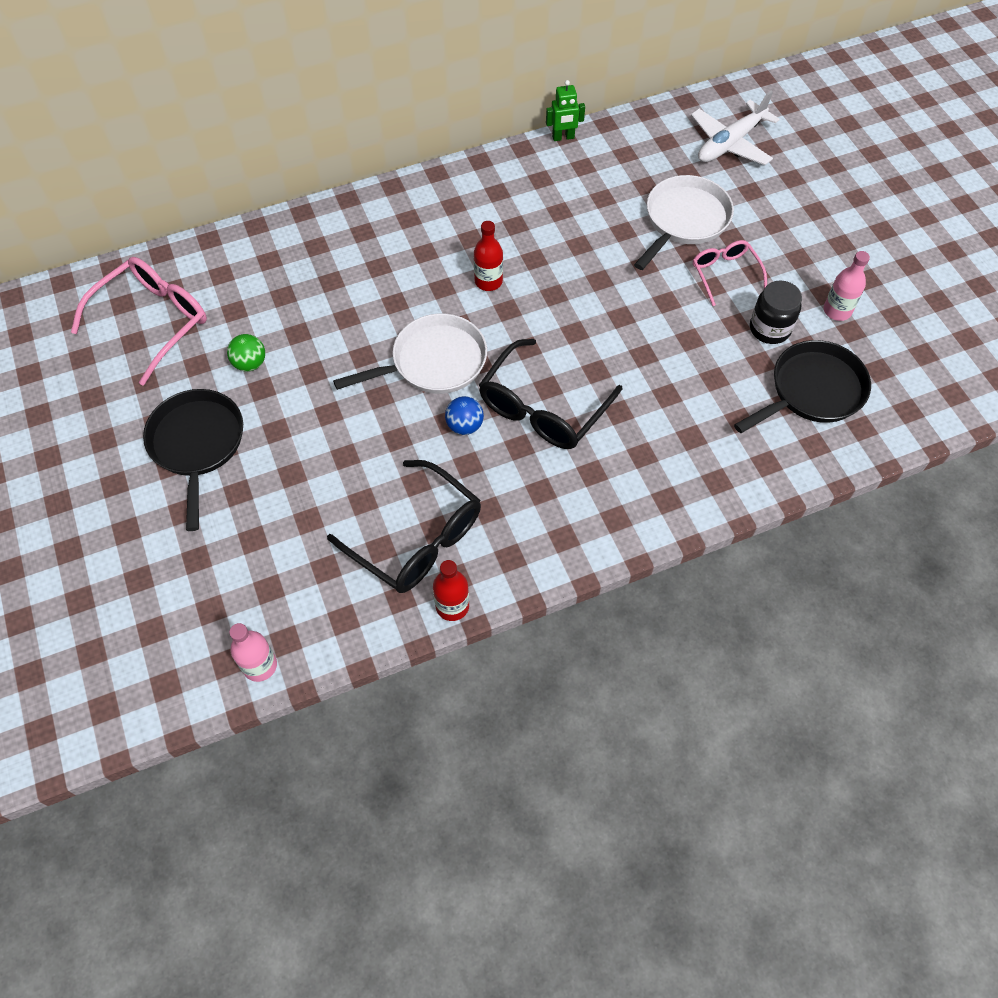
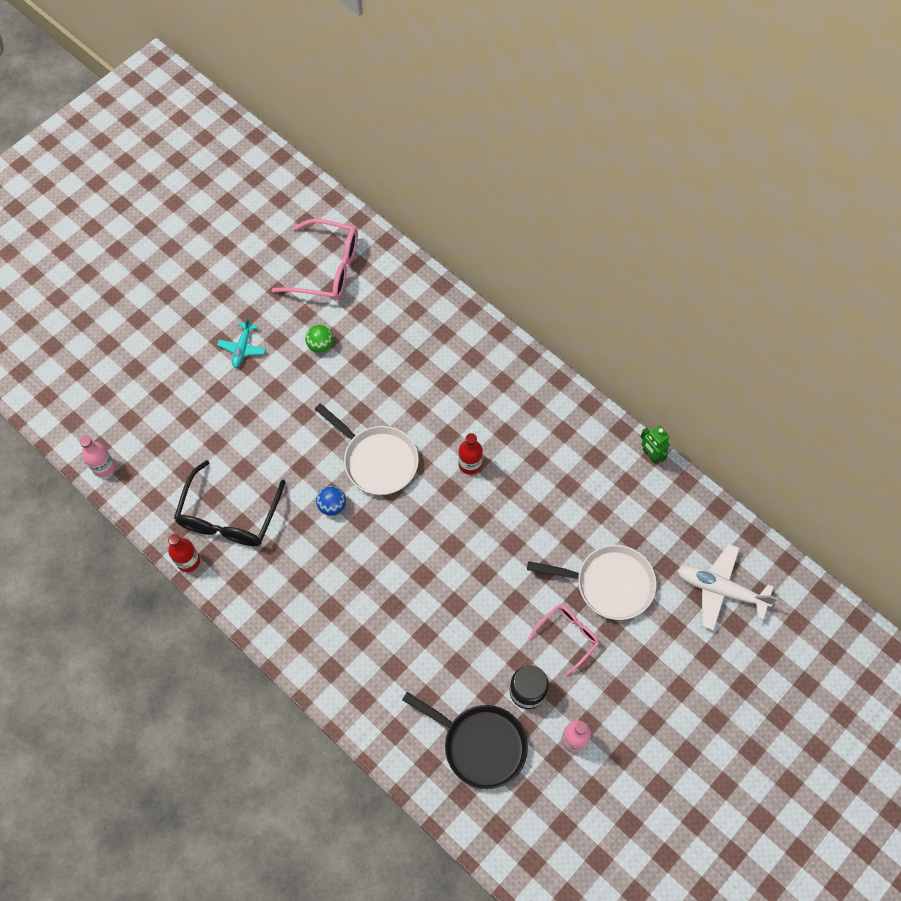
camera: 65 degrees right, 5 degrees up
black pan [143,389,243,531] -> turquoise plane [217,317,266,368]
black glasses [479,339,622,449] -> none

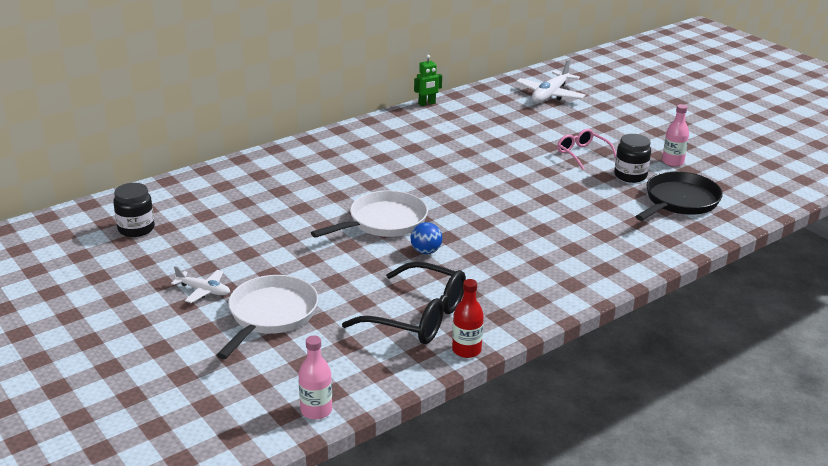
camera: 80 degrees left, 35 degrees down
turquoise plane [217,317,266,368] -> white plane [171,266,230,303]
pink glasses [272,219,358,300] -> black jar [113,183,155,237]
green ball [305,325,333,353] -> none
red bottle [458,433,483,475] -> none
white pan [527,545,656,620] -> white pan moved to [217,275,318,359]

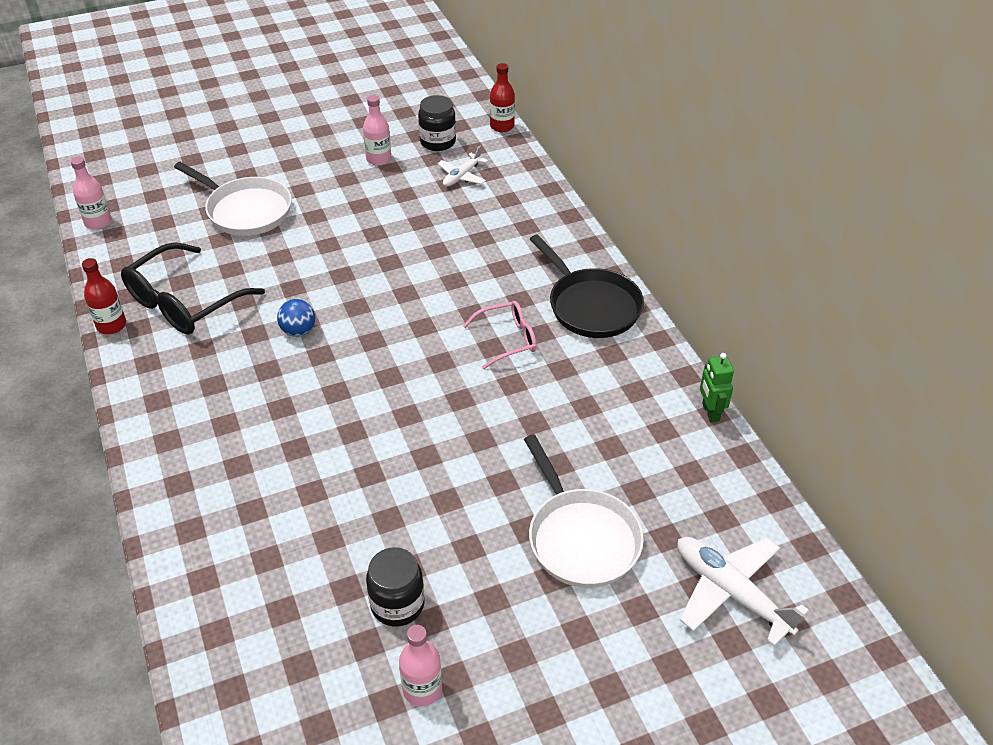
camera: 105 degrees right, 15 degrees up
white plane [171,266,230,303] -> white plane moved to [437,146,488,187]
white pan [311,190,428,238] -> white pan moved to [524,434,644,588]
pink glasses [557,129,616,170] -> pink glasses moved to [463,301,537,369]
black pan [635,171,723,221] -> black pan moved to [530,234,644,338]
none -> pink bottle [363,95,391,166]
none -> red bottle [490,63,515,132]

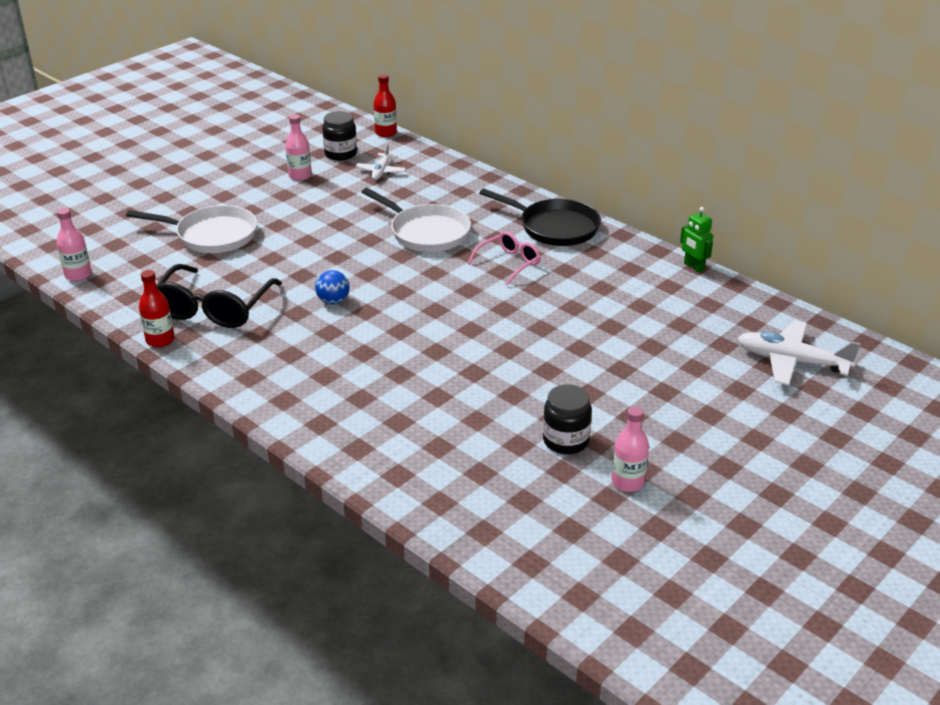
camera: 25 degrees left, 10 degrees down
white pan [524,434,644,588] -> white pan moved to [362,188,471,252]

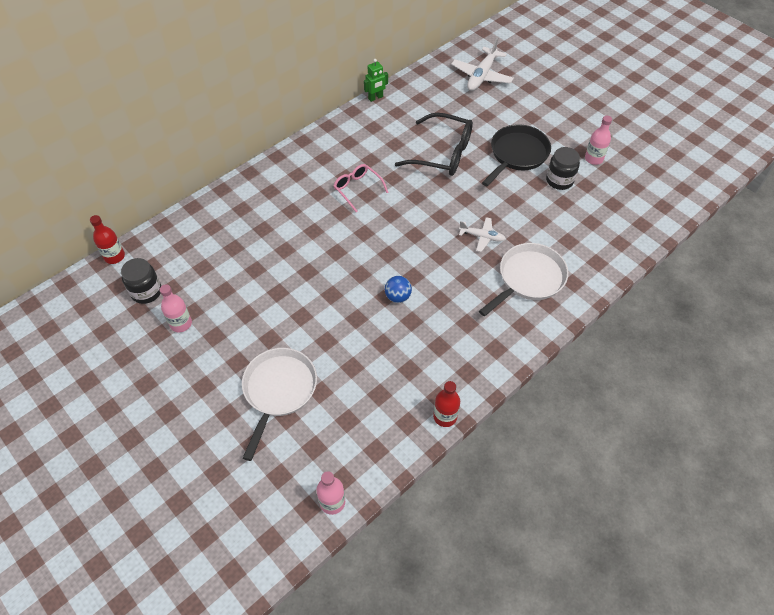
camera: 85 degrees left, 20 degrees up
black glasses [156,264,282,328] -> black glasses moved to [395,113,473,176]
white plane [356,144,406,180] -> white plane moved to [459,217,506,252]
white pan [362,188,471,252] -> white pan moved to [479,243,568,316]
black pan [479,188,601,246] -> black pan moved to [482,124,551,187]

